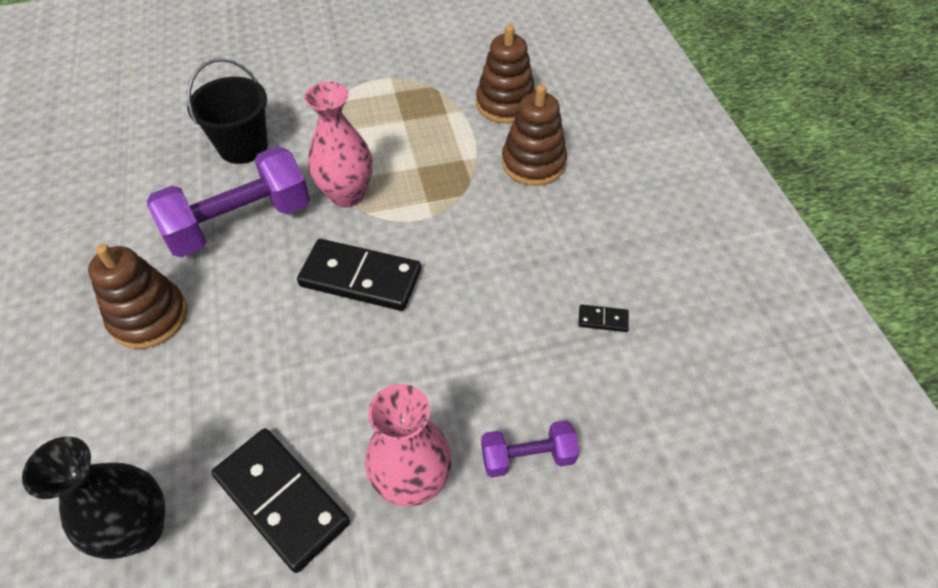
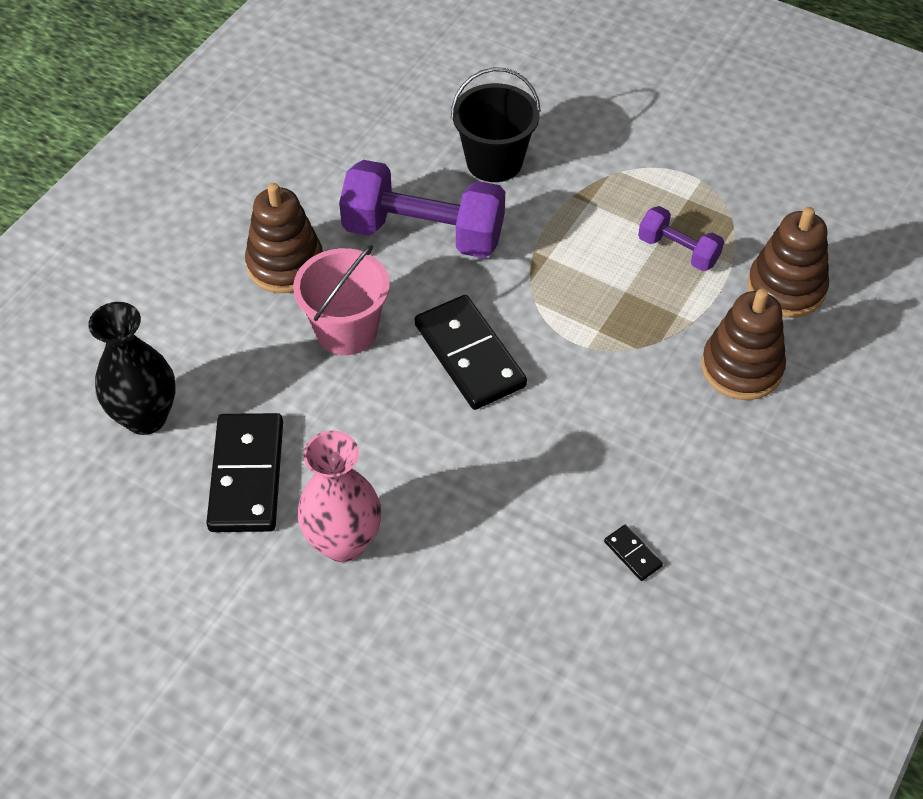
camera: 45 degrees right, 0 degrees up
pink vase [304,81,373,207] -> none
purple dumbbell [481,420,579,478] -> purple dumbbell moved to [638,206,724,271]
none -> pink bucket [293,245,390,355]

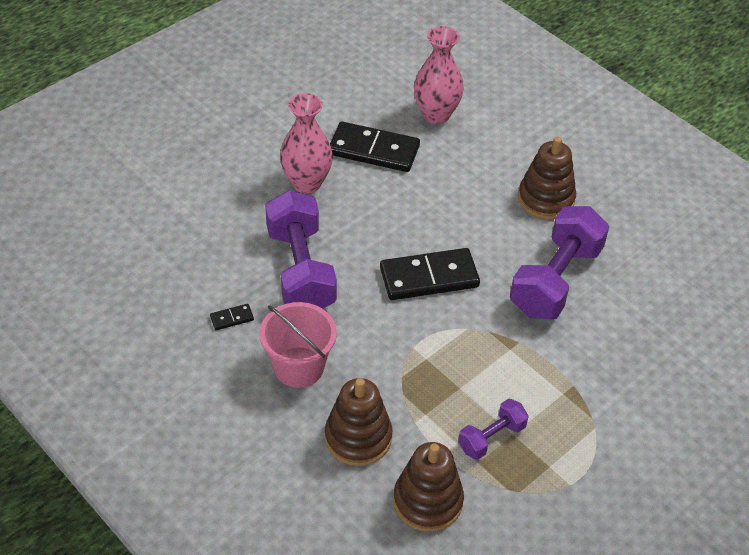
camera: 105 degrees right, 5 degrees down
black vase [88,302,176,435] -> pink vase [414,26,464,124]
pink bucket [293,245,390,355] -> pink bucket moved to [259,302,337,388]
black bucket [451,67,541,182] -> none
none -> purple dumbbell [265,190,337,309]

